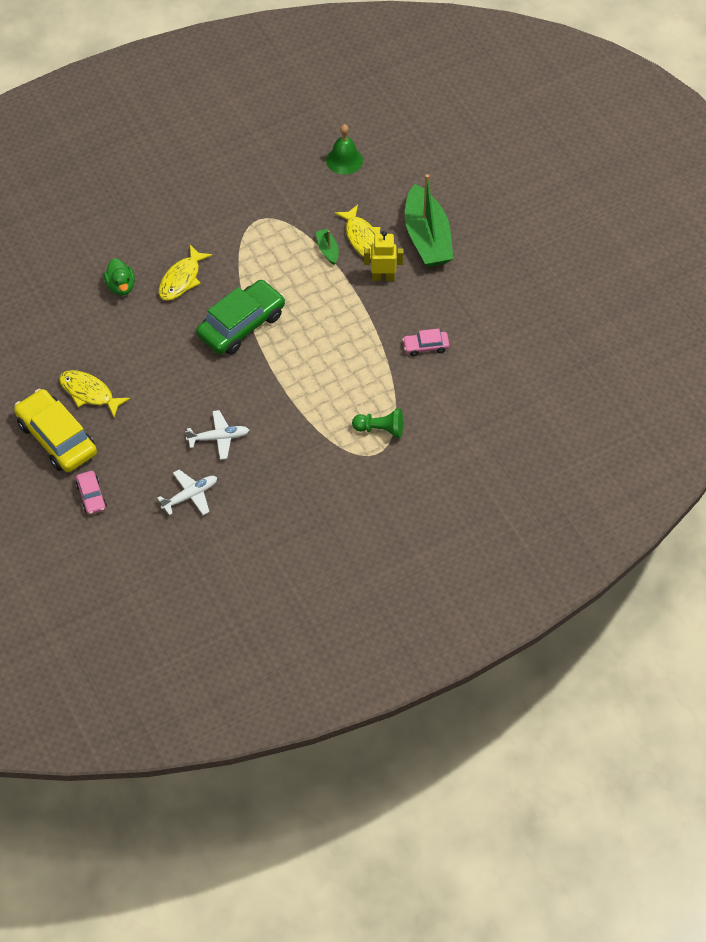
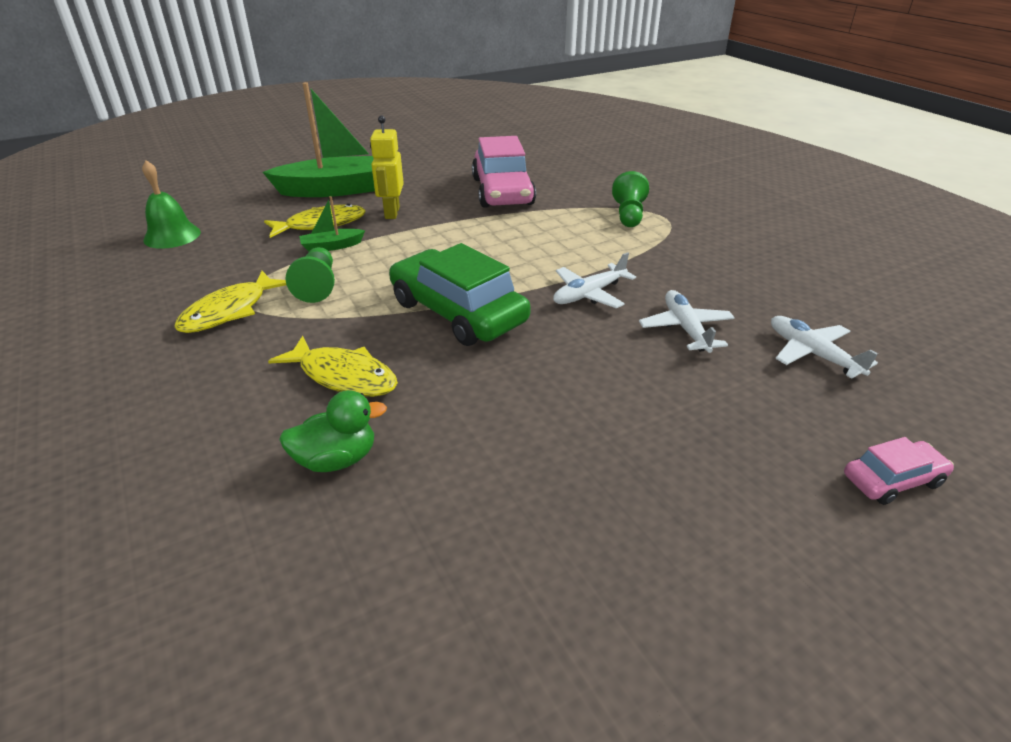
camera: 90 degrees left, 20 degrees down
yellow car [14,389,97,472] -> none
yellow fish [59,370,130,417] -> yellow fish moved to [174,271,286,333]
pink car [402,329,450,356] -> pink car [472,136,536,208], size x2.05
none -> green pawn [286,247,335,303]
none -> white plane [553,252,636,308]

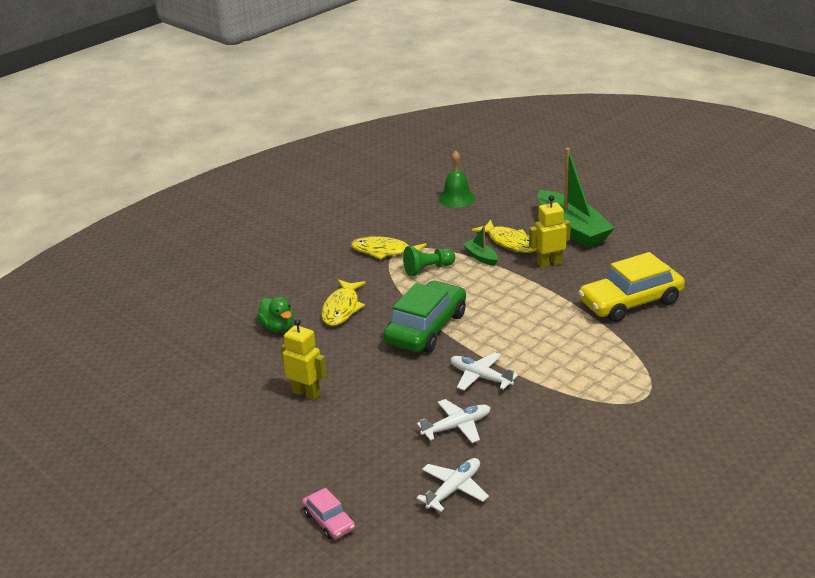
camera: 75 degrees right, 5 degrees down
pink car [472,136,536,208] -> yellow car [578,252,685,322]
green pawn [612,171,649,227] -> none
none -> yellow robot [281,319,327,400]

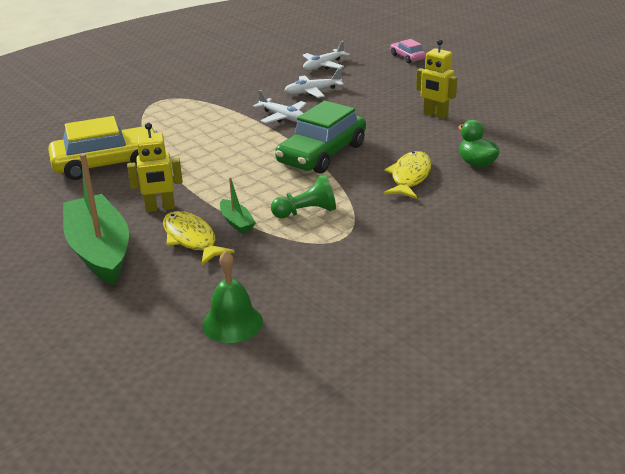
camera: 175 degrees left, 0 degrees up
yellow fish [351,236,427,260] -> none

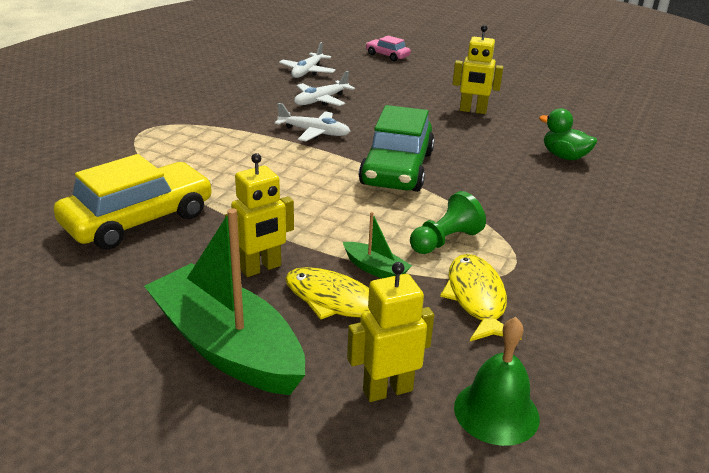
camera: 25 degrees left, 0 degrees up
yellow fish [384,151,432,199] -> yellow fish moved to [440,254,522,341]
none -> yellow robot [347,262,434,402]

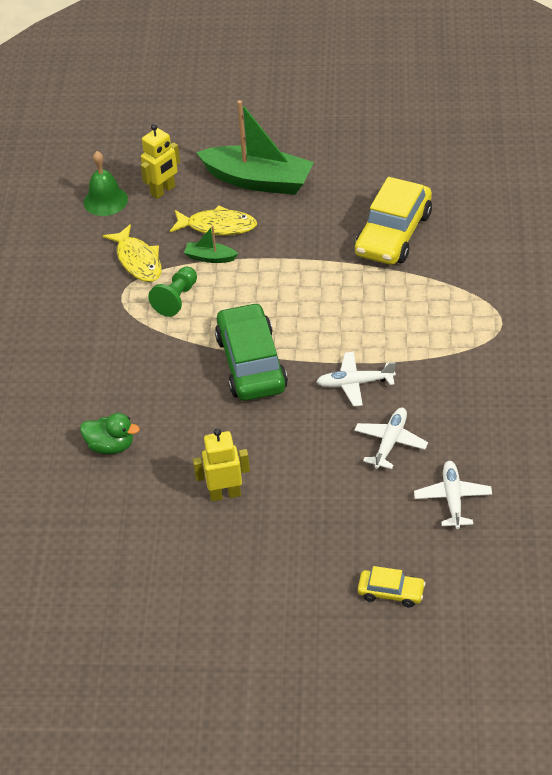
camera: 160 degrees right, 15 degrees up
yellow robot [225,153,294,277] -> none
pink car [366,36,411,61] -> yellow car [358,566,426,607]

